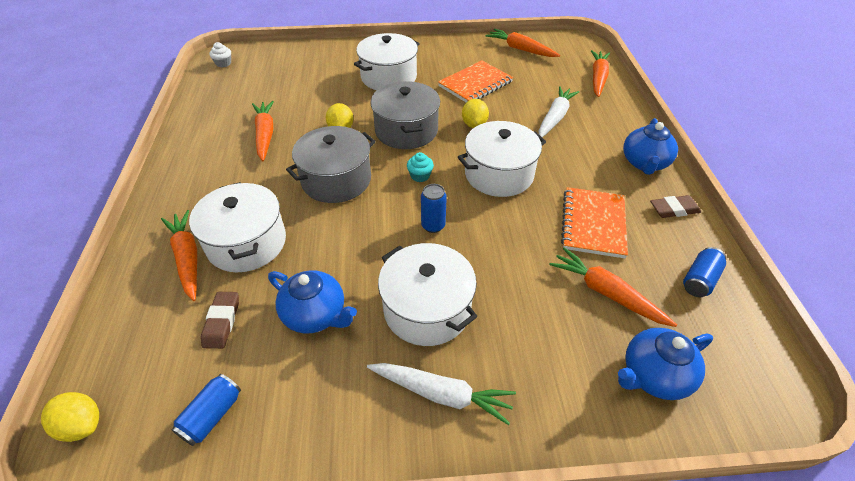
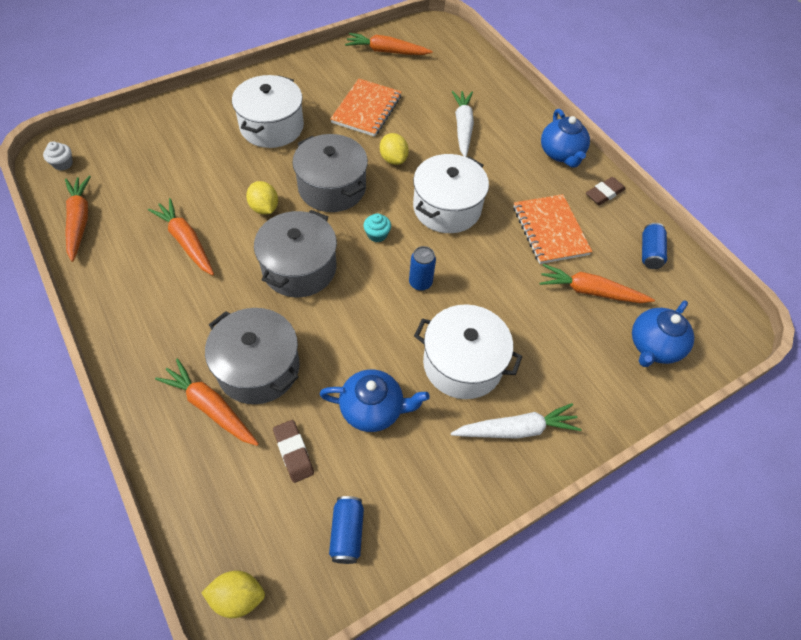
camera: 30 degrees left, 10 degrees up
white pot [189,182,286,272] -> grey pot [205,308,300,404]
orange carrot [591,50,610,97] -> orange carrot moved to [65,176,91,262]

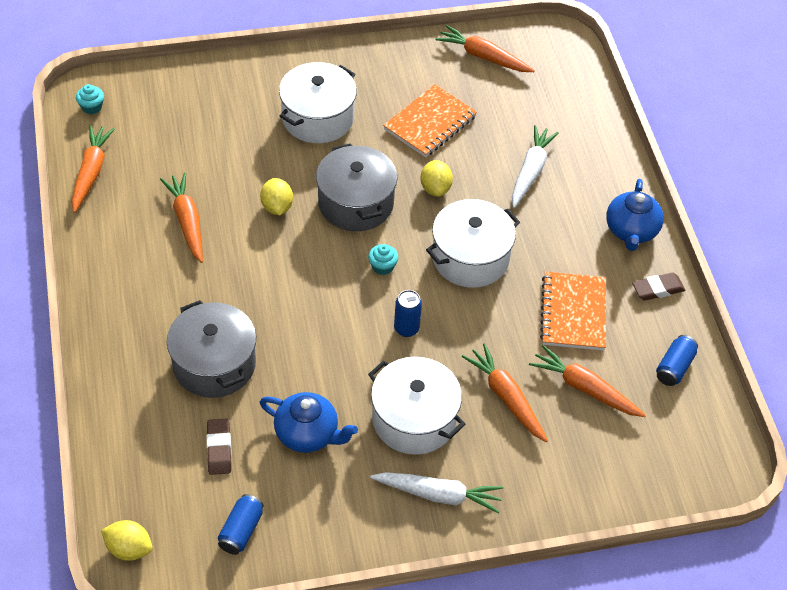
camera: 20 degrees right, 5 degrees down
white cupcake [43,141,73,171] -> turquoise cupcake [76,84,104,114]
orange carrot [155,359,259,446] -> orange carrot moved to [462,344,548,442]
grey pot [254,210,337,297] -> none
blue teapot [632,301,694,367] -> none

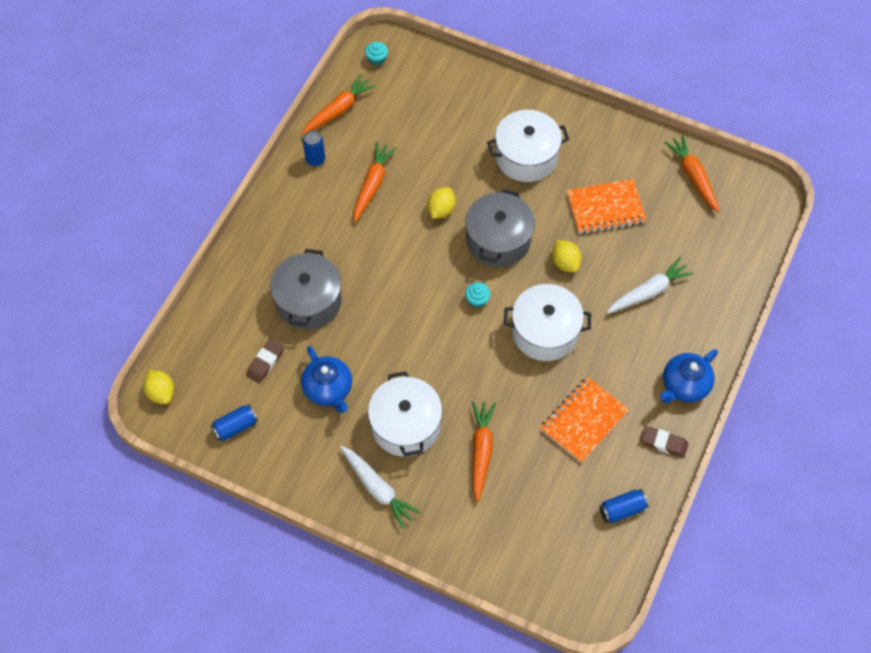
camera: 40 degrees right, 10 degrees up
blue can [394,290,422,337] -> blue can moved to [303,130,325,166]
yellow lemon [420,160,453,197] -> yellow lemon turned 60 degrees counterclockwise [552,240,582,273]
orange carrot [529,345,646,417] -> none

